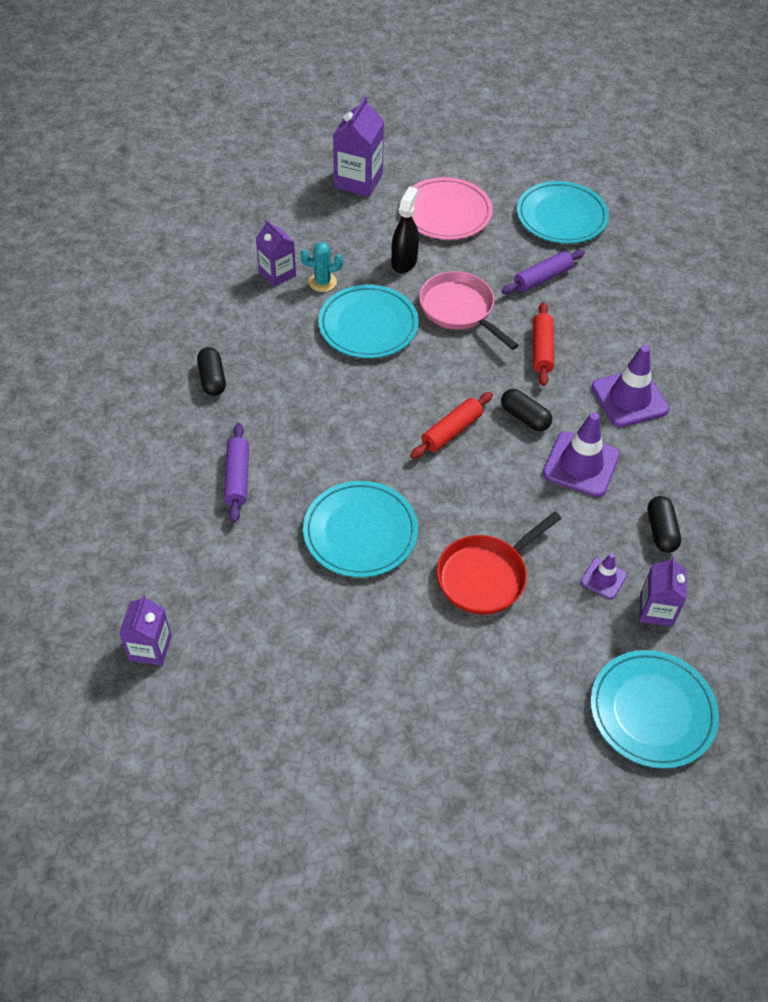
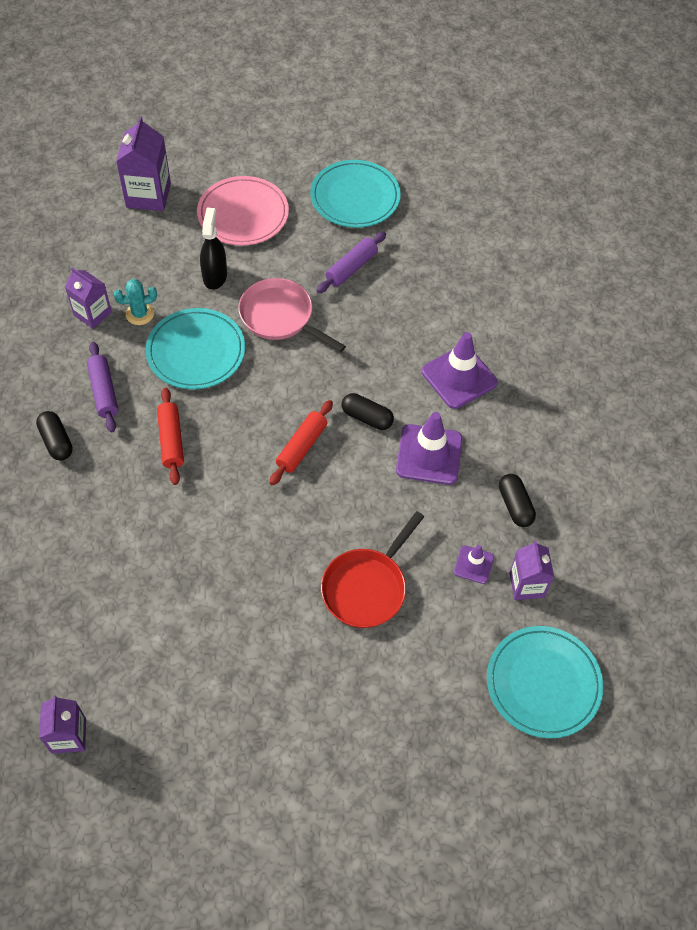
camera: 15 degrees left, 5 degrees up
purple rolling pin [224,423,249,523] -> purple rolling pin moved to [87,342,118,432]
turquoise plate [303,481,418,577] -> none
red rolling pin [533,302,554,386] -> red rolling pin moved to [157,388,184,485]

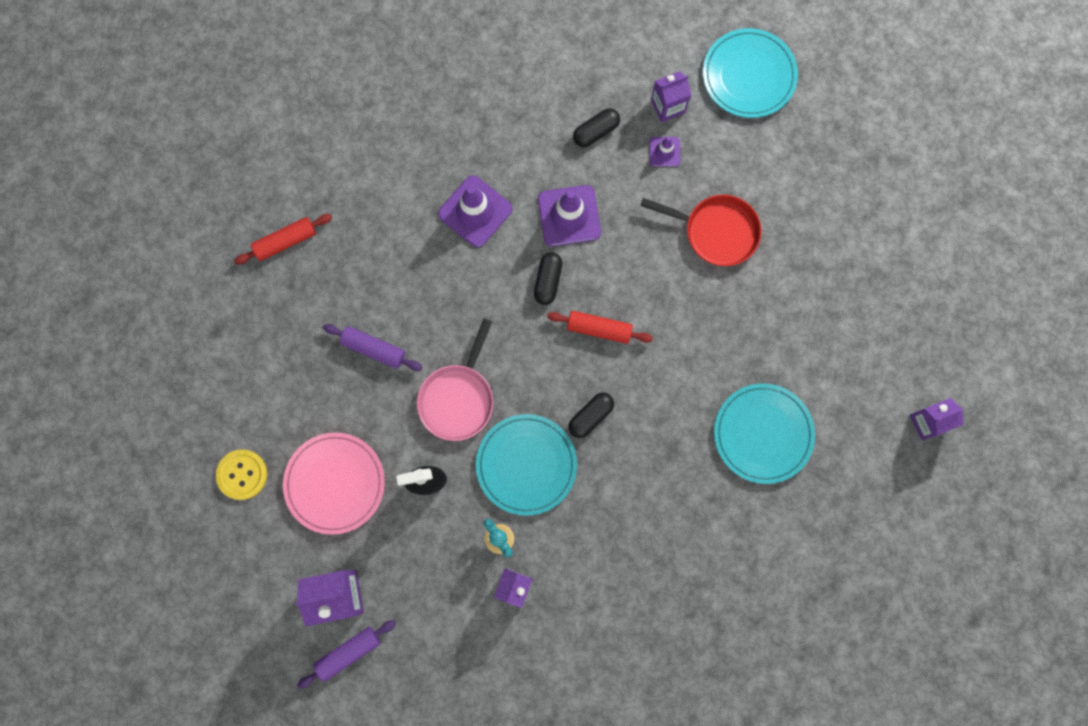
camera: 105 degrees left, 20 degrees up
black capsule [36,411,73,461] -> black capsule moved to [569,393,614,438]
purple rolling pin [87,342,118,432] -> purple rolling pin moved to [297,620,396,689]
red rolling pin [157,388,184,485] -> red rolling pin moved to [234,214,332,264]
turquoise plate [310,160,401,228] -> turquoise plate moved to [714,383,815,484]
none -> yellow button [216,449,267,500]

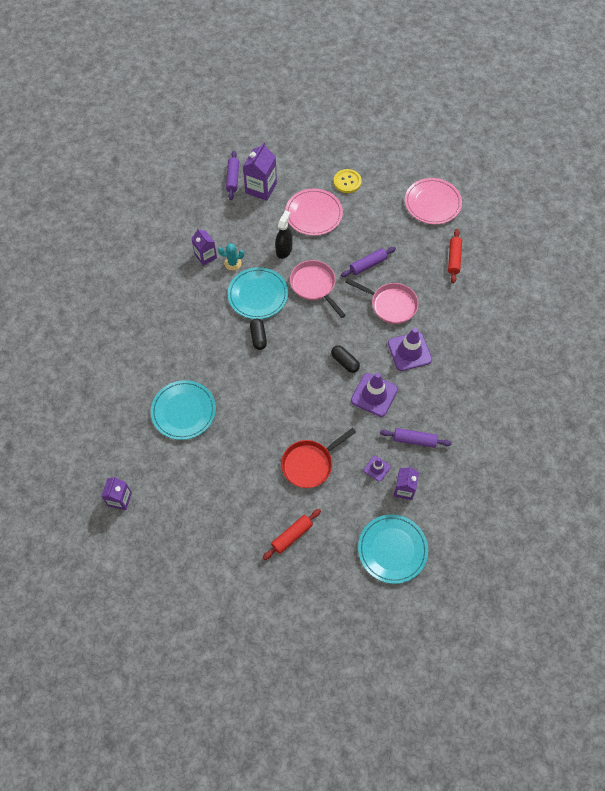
camera: 125 degrees right, 15 degrees down
red rolling pin [547,311,653,344] -> red rolling pin moved to [263,509,321,560]
black capsule [573,108,620,147] -> purple rolling pin [380,428,452,448]
none -> pink pan [345,278,419,324]
none -> pink plate [405,178,462,224]

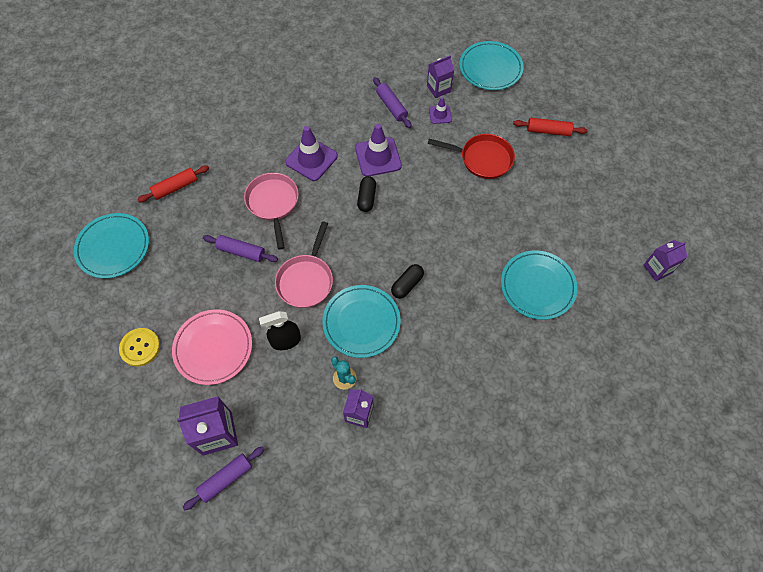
camera: 130 degrees left, 0 degrees up
pink plate [405,178,462,224] -> turquoise plate [74,213,149,279]

